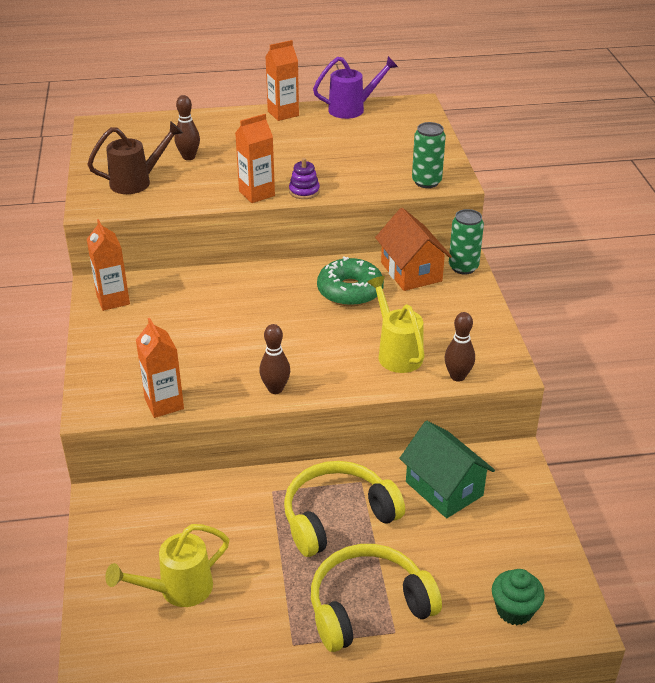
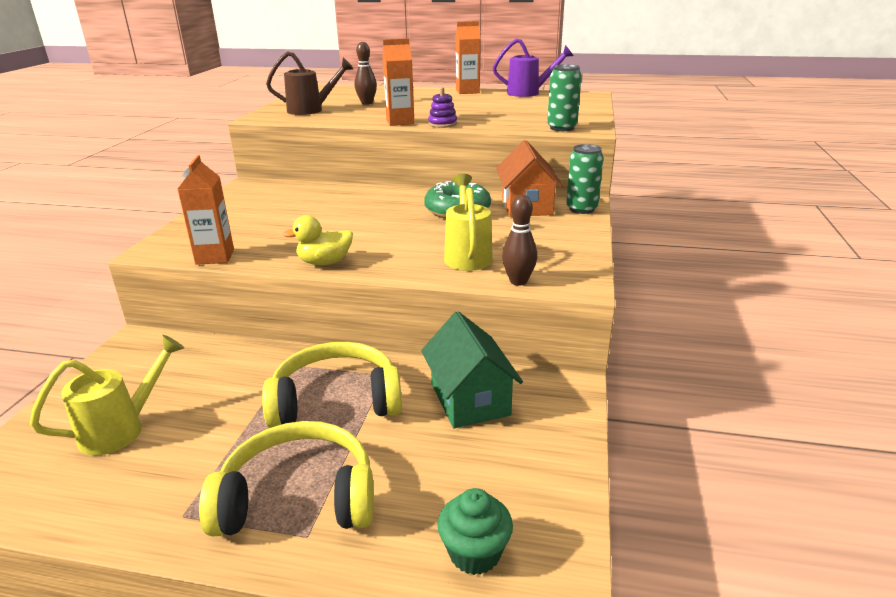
camera: 20 degrees right, 10 degrees down
orange carton [87,219,130,311] -> none
yellow watering can [105,524,229,607] -> yellow watering can turned 150 degrees clockwise [30,335,184,456]
brown bowling pin [259,324,290,394] -> yellow duck [282,215,353,265]

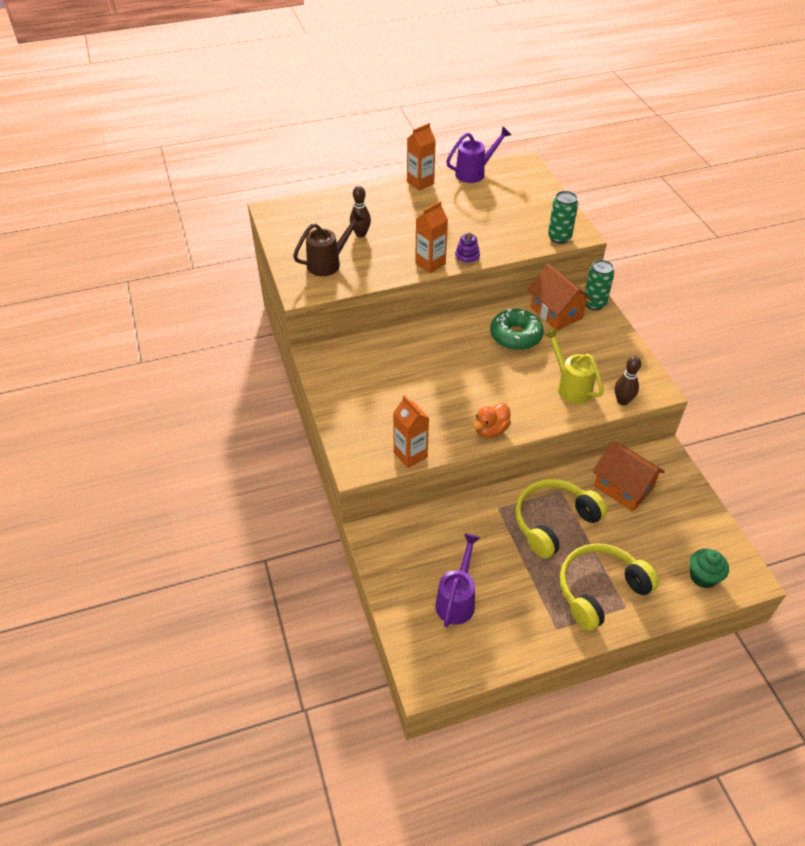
camera: 30 degrees left, 20 degrees up
yellow watering can [30,335,184,456] -> purple watering can [435,534,480,627]
yellow duck [282,215,353,265] -> orange duck [473,403,511,438]
green house [421,311,523,428] -> orange house [593,441,665,512]

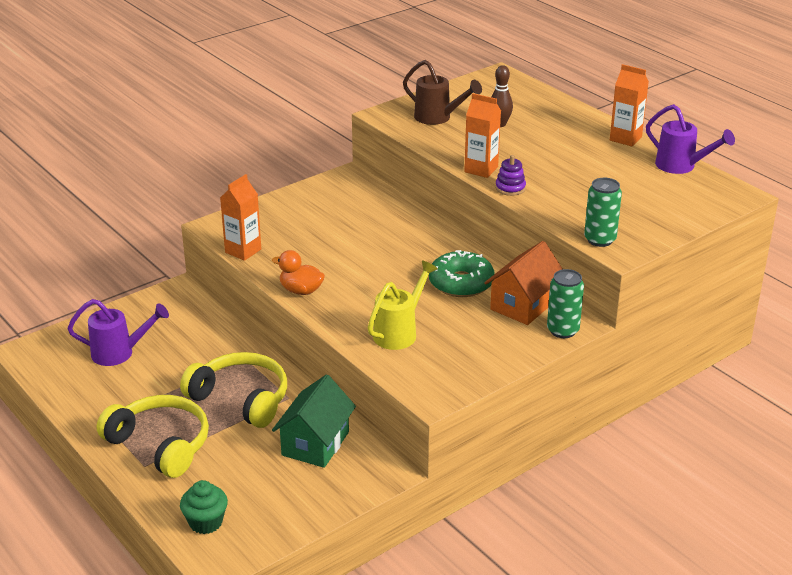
camera: 70 degrees right, 15 degrees down
orange house [593,441,665,512] -> green house [272,375,356,468]
brown bowling pin [615,356,641,405] -> none

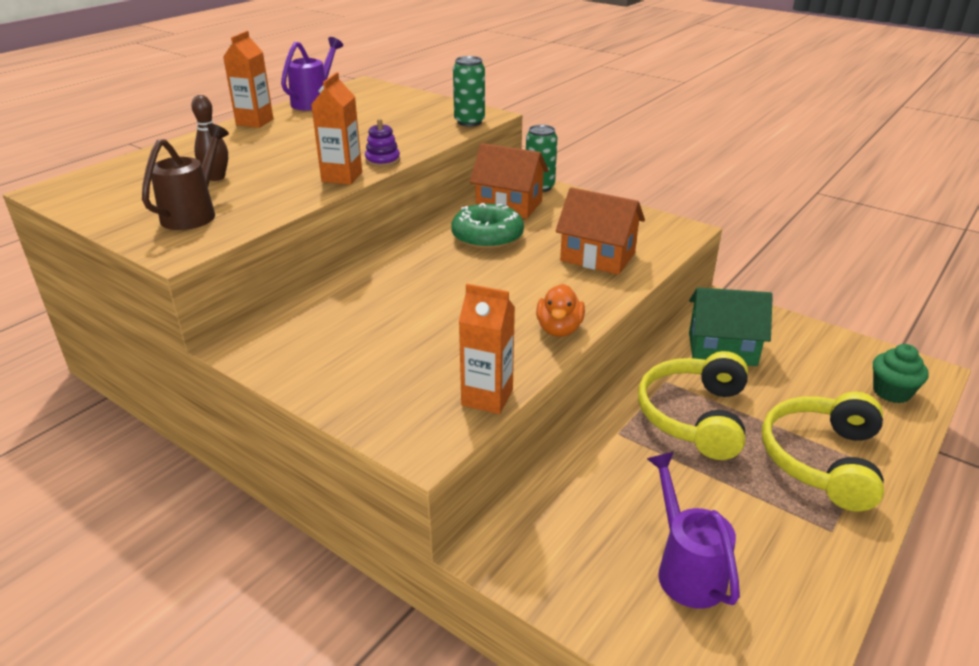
camera: 105 degrees left, 0 degrees up
yellow watering can [368,261,438,350] -> orange house [555,187,645,275]

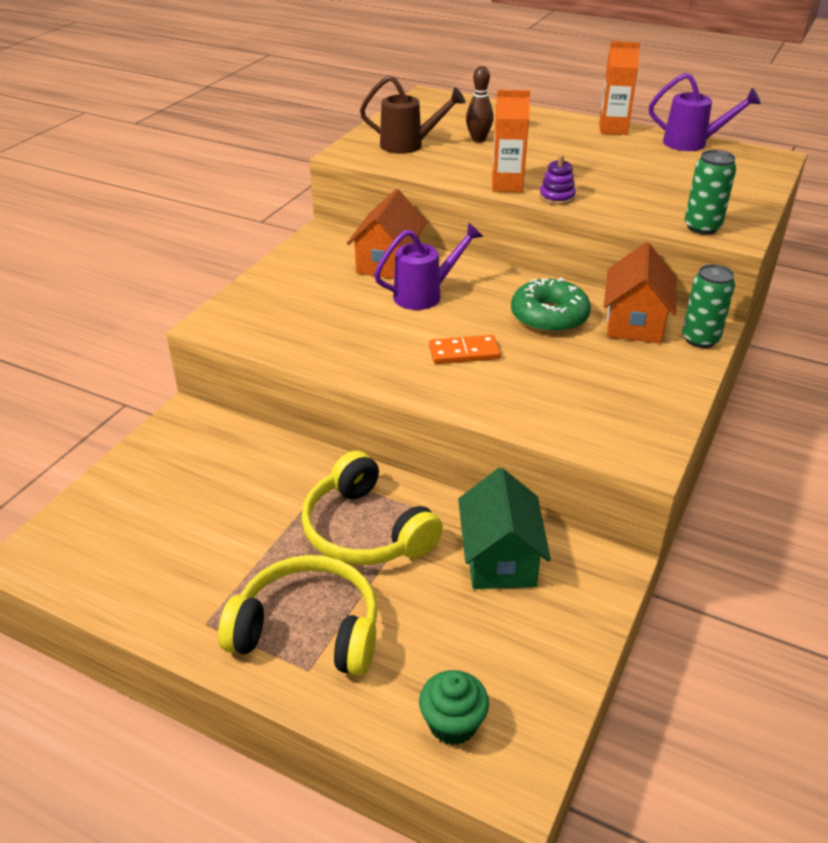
camera: 80 degrees right, 5 degrees up
orange carton [459,284,515,414] -> none
orange duck [536,284,585,337] -> none
orange house [555,187,645,275] -> orange house moved to [347,189,427,279]
yellow headphones [638,351,748,460] -> yellow headphones turned 135 degrees counterclockwise [301,450,443,565]
purple watering can [647,452,740,609] -> purple watering can moved to [374,223,483,310]
none -> orange domino [429,335,501,364]

